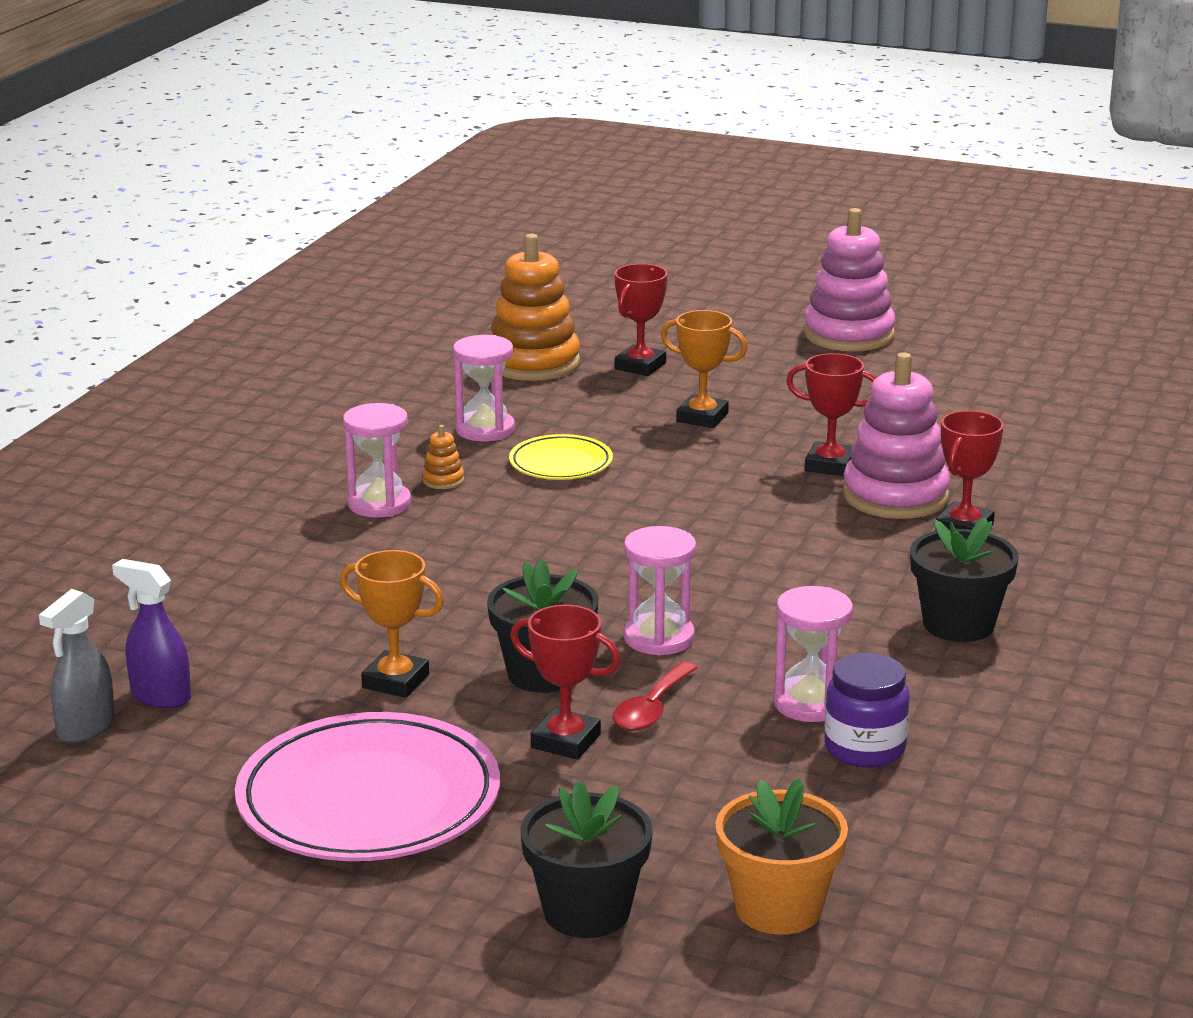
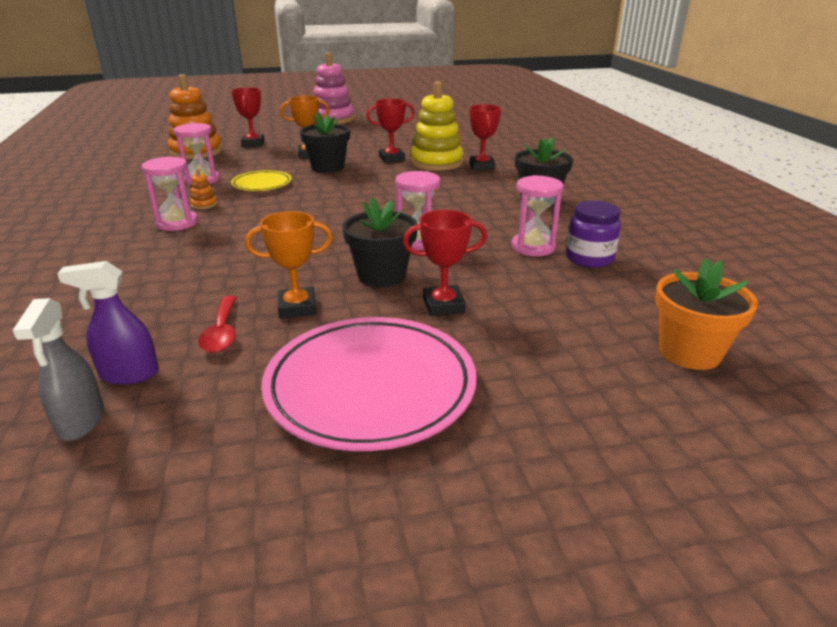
camera: 35 degrees left, 5 degrees up
black flower pot [520,781,653,938] -> black flower pot moved to [300,111,350,173]
red spoon [613,662,697,731] -> red spoon moved to [198,296,237,353]
pink stacking toy [843,352,950,519] -> yellow stacking toy [410,81,463,171]

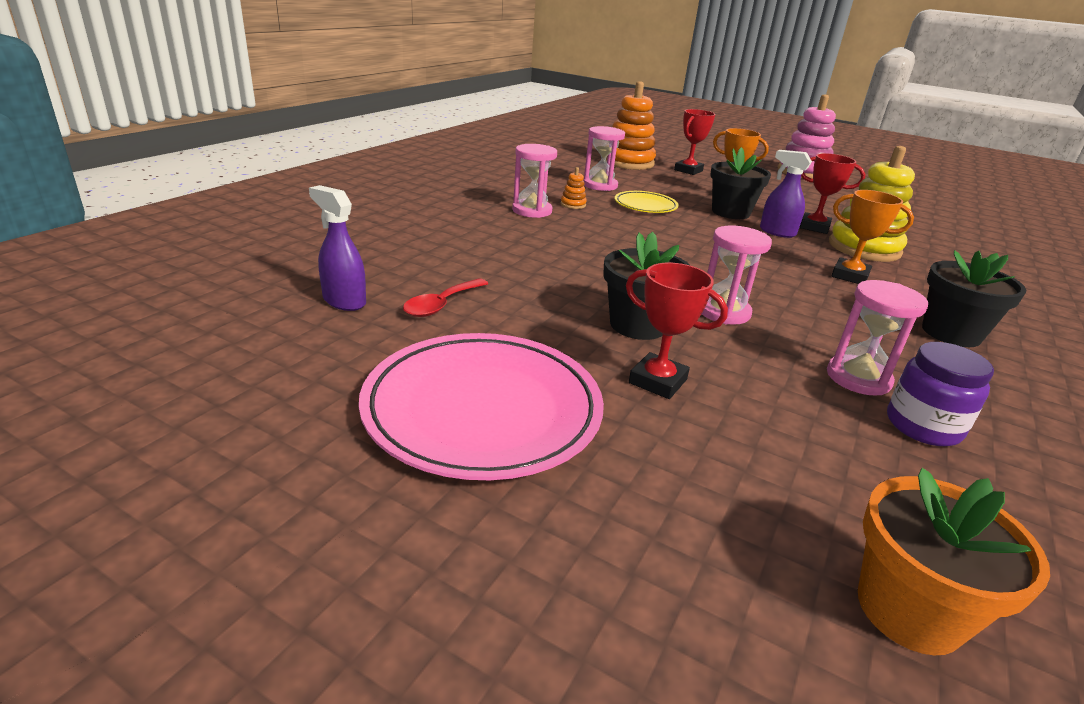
camera: 40 degrees right, 0 degrees up
grey spray bottle [12,298,104,441] -> none
orange trophy [245,211,333,318] -> orange trophy moved to [831,190,914,284]
red trophy [470,104,501,170] -> none
none -> purple spray bottle [760,150,812,238]

